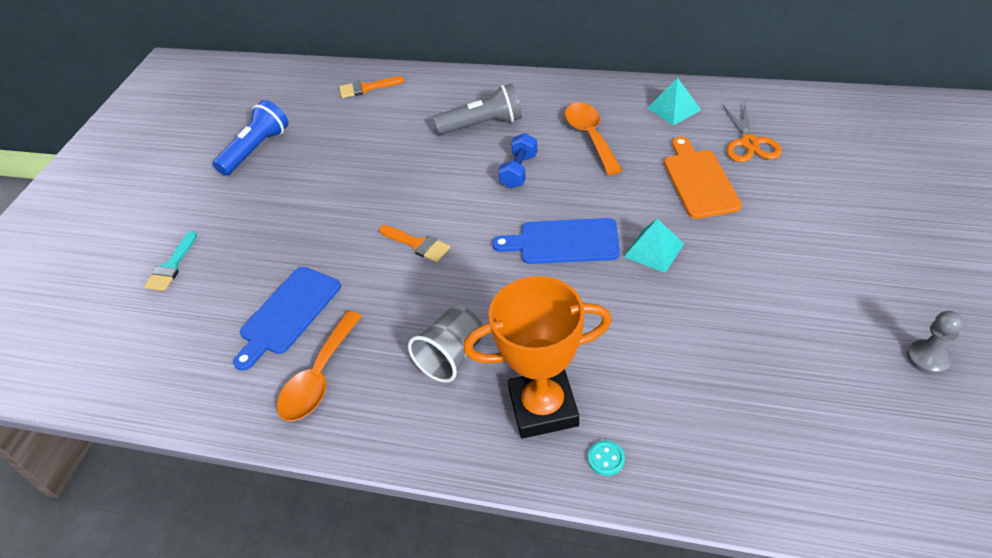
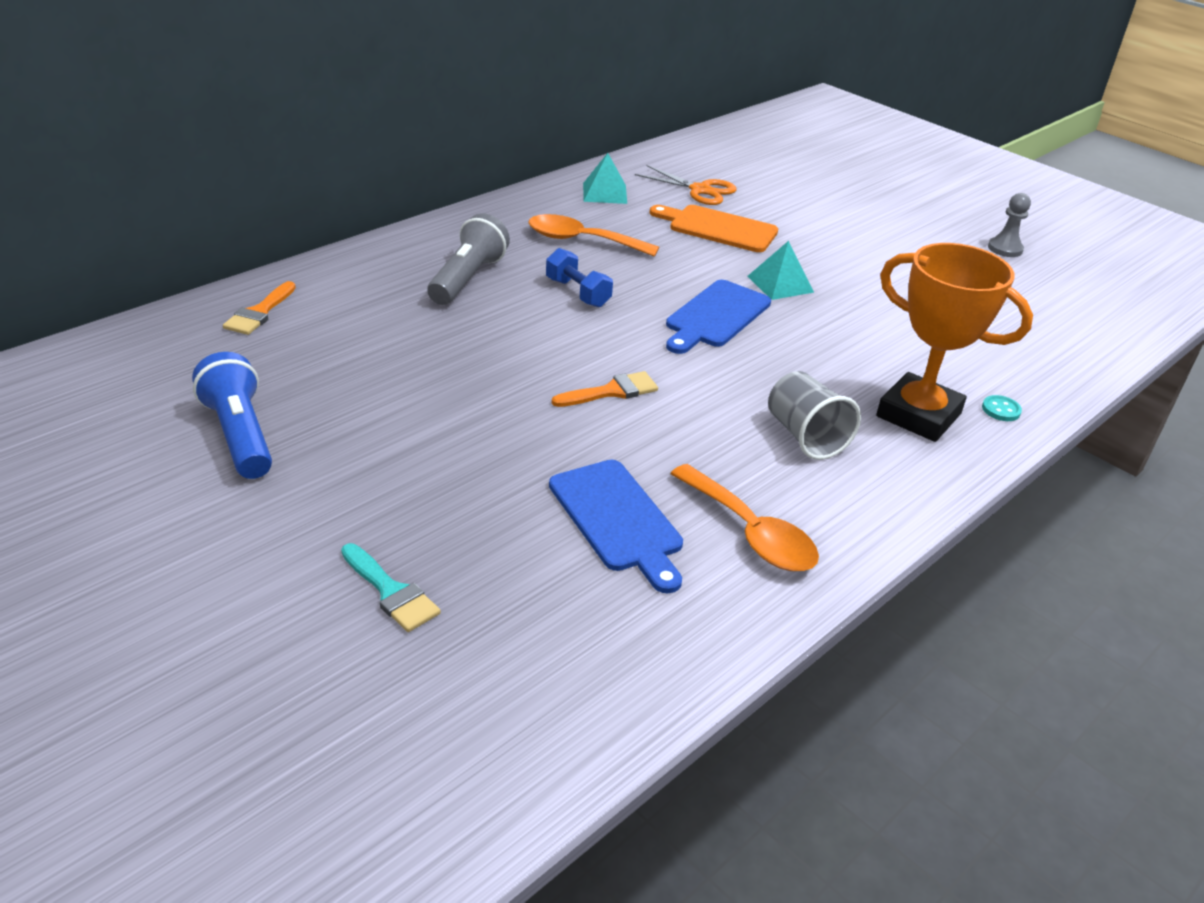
camera: 65 degrees left, 10 degrees down
orange trophy [463,276,612,439] -> orange trophy turned 75 degrees counterclockwise [876,243,1033,442]

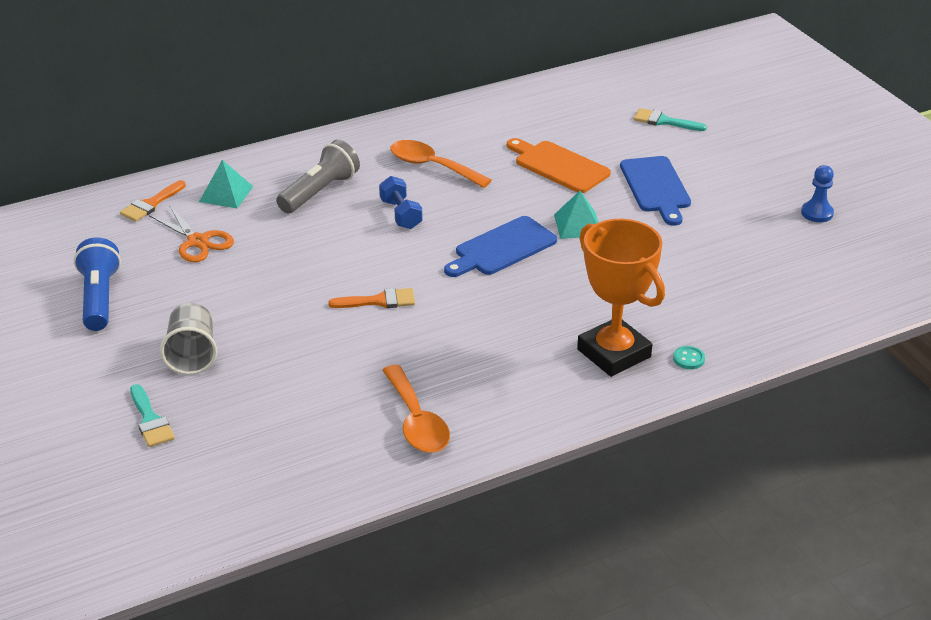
camera: 20 degrees right, 0 degrees up
blue cutting board [549,460,683,593] -> blue cutting board moved to [620,156,691,226]
turquoise pyramid [583,153,627,204] -> turquoise pyramid moved to [199,160,253,208]
orange scissors [635,165,737,205] -> orange scissors moved to [149,206,234,262]
grey cup [768,371,861,460] -> grey cup moved to [160,303,217,375]
grey pawn [988,193,1031,257] -> blue pawn [801,165,834,222]
none -> turquoise brush [634,108,707,131]

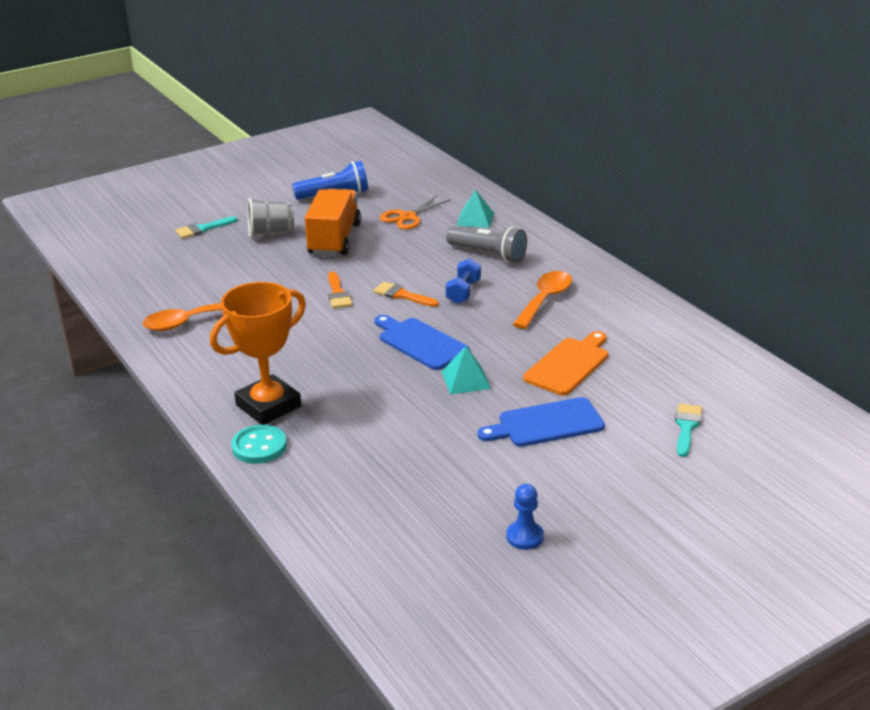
camera: 85 degrees right, 5 degrees down
orange brush [120,180,186,222] -> orange brush moved to [373,282,439,307]
blue dumbbell [379,176,423,229] -> blue dumbbell turned 45 degrees counterclockwise [445,258,481,304]
turquoise button [673,346,705,369] -> turquoise button [231,425,287,464], size x1.85
none -> orange truck [305,189,361,256]

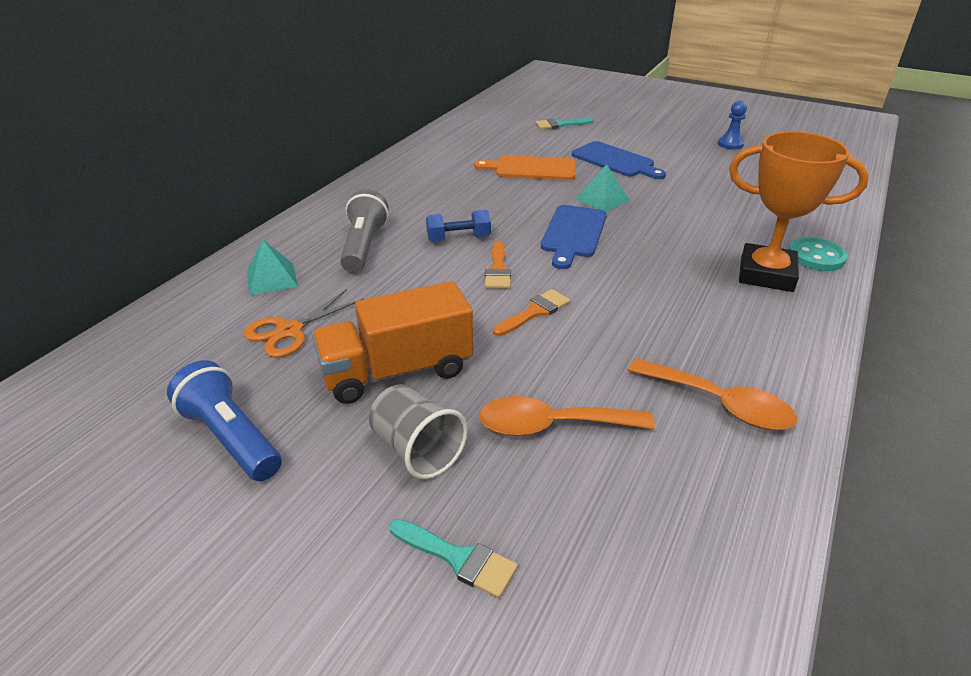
camera: 120 degrees left, 5 degrees up
orange scissors [380,195,451,230] -> orange scissors turned 120 degrees clockwise [243,289,363,358]
orange spoon [513,271,572,329] -> orange spoon moved to [479,396,655,436]

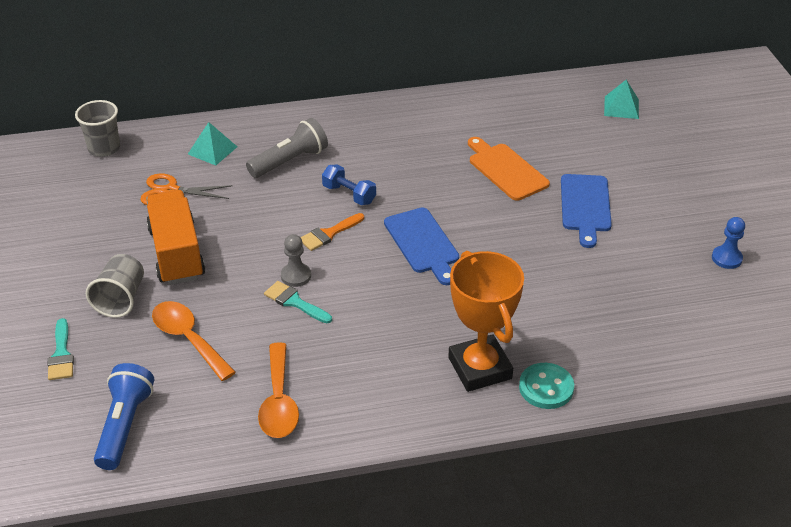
camera: 50 degrees right, 5 degrees up
blue flashlight [167,360,282,481] -> blue flashlight moved to [94,363,154,470]
orange truck [312,281,473,404] -> orange truck turned 45 degrees clockwise [146,190,205,285]
orange brush [493,289,570,336] -> grey pawn [281,234,311,287]
turquoise brush [535,118,593,129] -> turquoise brush moved to [264,281,332,323]
blue cutting board [541,205,607,269] -> blue cutting board turned 90 degrees counterclockwise [384,208,459,285]
turquoise pyramid [576,164,630,212] -> turquoise pyramid moved to [604,80,639,119]
none -> grey cup [75,100,120,157]

